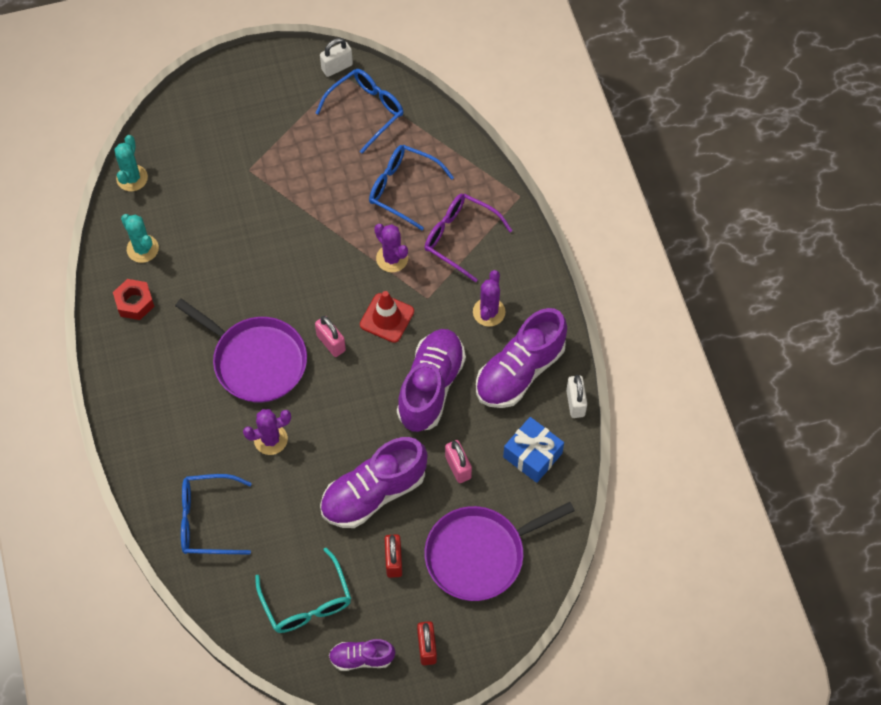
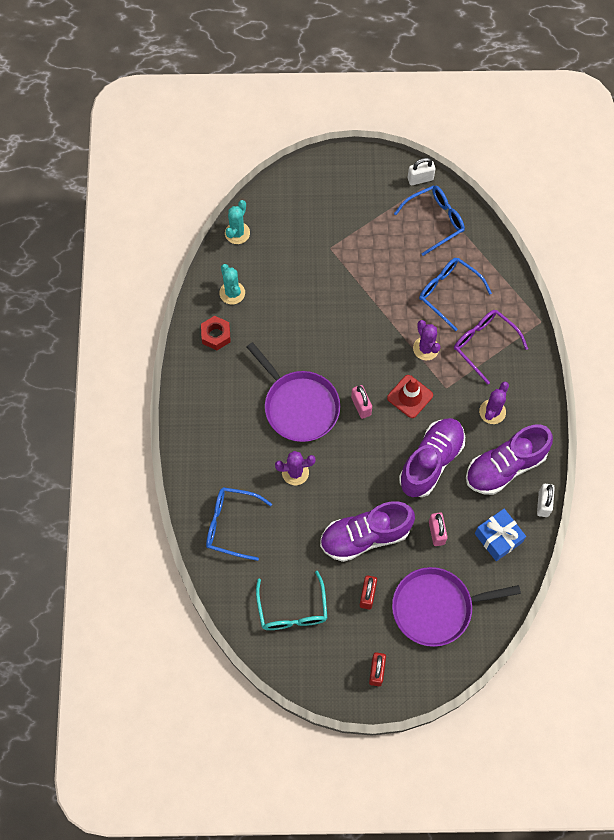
camera: 15 degrees right, 5 degrees up
purple shoe [329,639,395,671] -> none

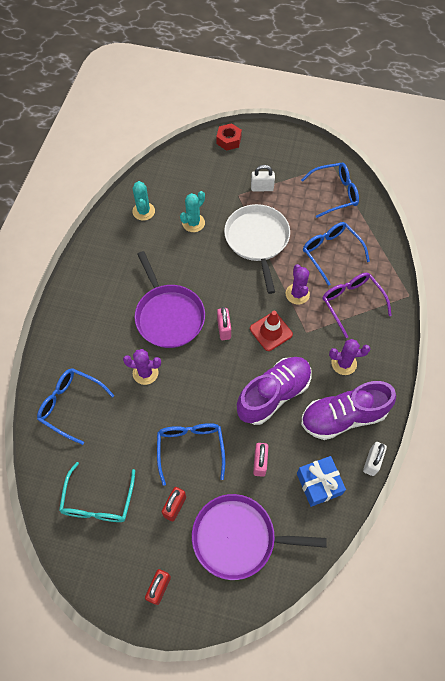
camera: 15 degrees right, 5 degrees down
red nut [201,316,231,350] -> red nut moved to [216,123,242,151]
turquoise cactus [225,200,250,244] -> turquoise cactus moved to [180,191,205,232]
purple shoe [320,501,415,562] -> blue glasses [157,423,225,486]
white padlock [408,158,436,185] -> white padlock moved to [251,165,275,191]
purple cactus [479,382,509,424] -> purple cactus turned 45 degrees clockwise [329,339,371,375]
none -> white pan [224,204,290,294]

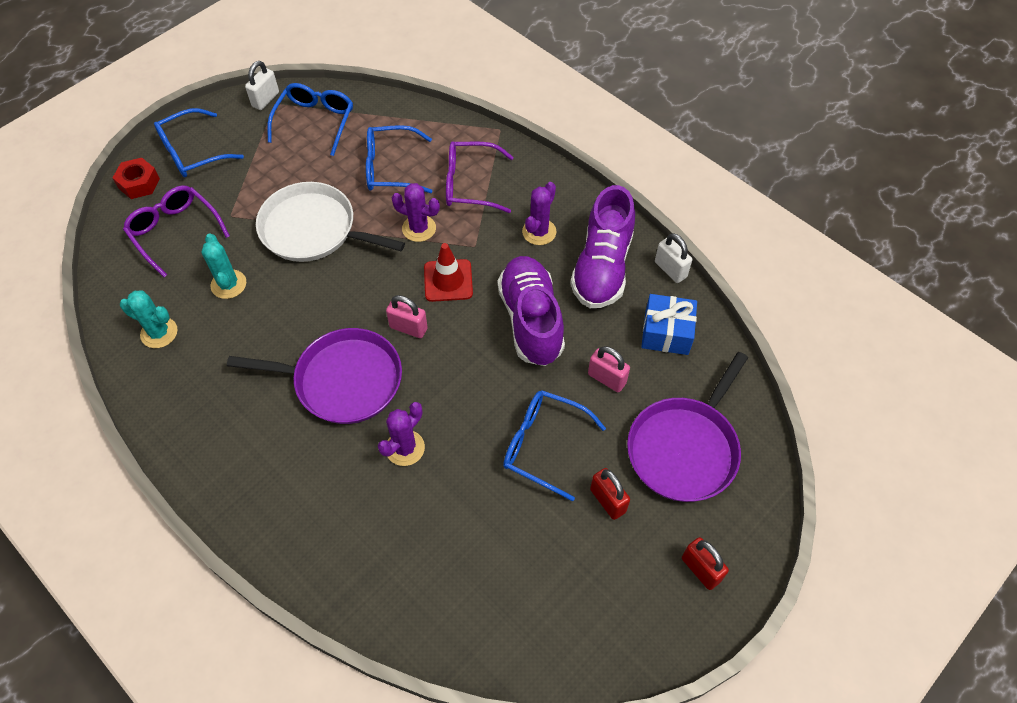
camera: 60 degrees left, 5 degrees down
blue glasses [37,368,114,445] -> blue glasses moved to [154,108,244,177]
turquoise glasses [59,462,135,522] -> none
white padlock [251,165,275,191] -> white padlock moved to [245,61,279,110]
none -> purple glasses [123,185,230,277]

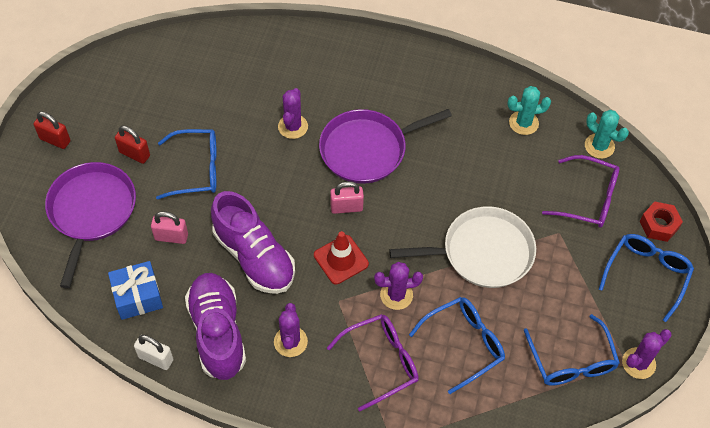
camera: 150 degrees right, 0 degrees up
turquoise cactus [201,233,246,299] -> turquoise cactus moved to [585,110,629,159]
white padlock [245,61,279,110] -> purple cactus [622,329,672,379]

